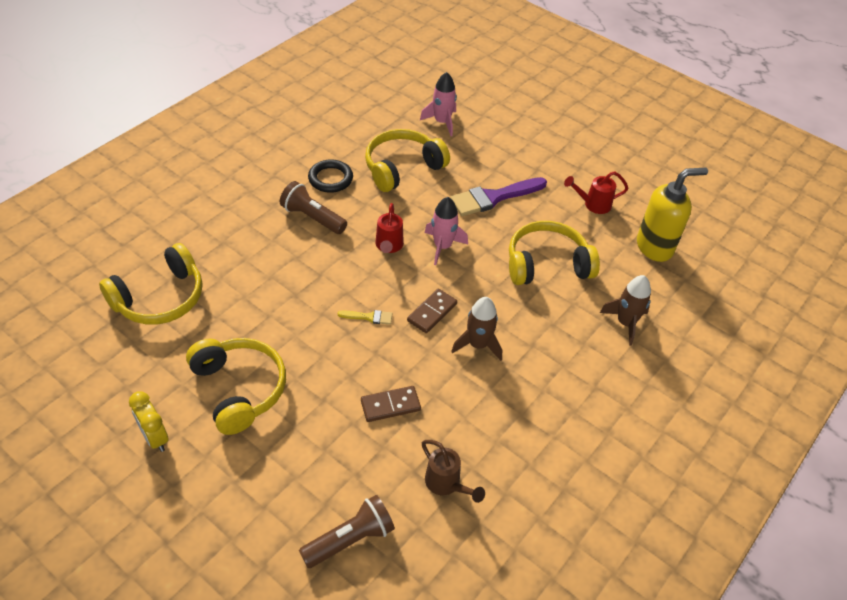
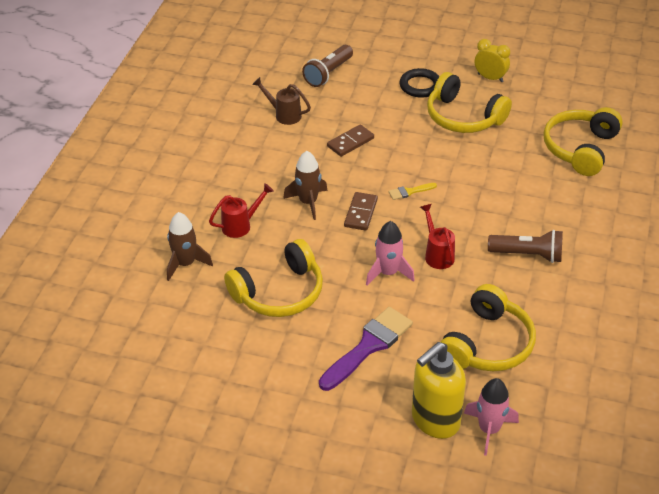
camera: 160 degrees right, 5 degrees down
black ring [308,159,353,193] -> black ring moved to [400,68,440,98]
red watering can [564,171,628,214] -> red watering can moved to [209,183,274,238]
yellow soap dispenser [637,168,708,262] -> yellow soap dispenser moved to [412,342,466,439]

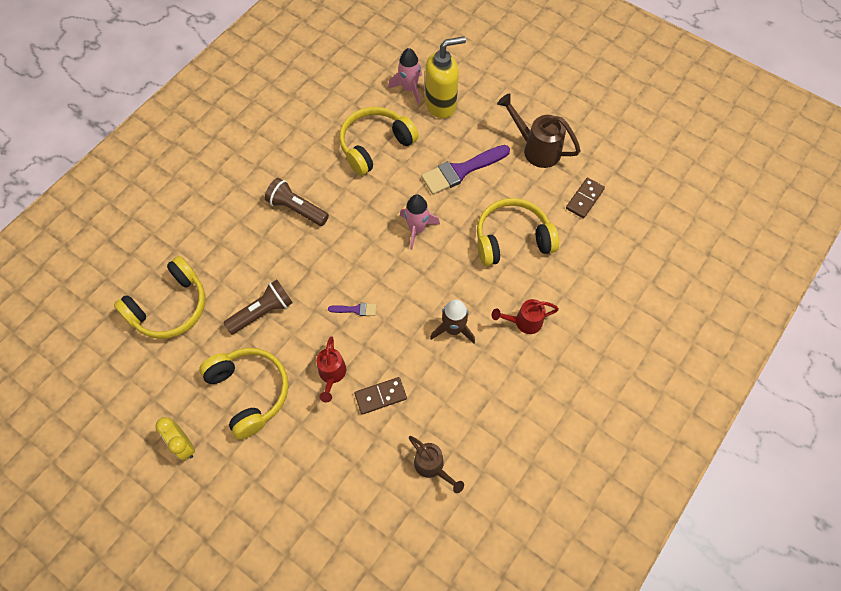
camera: 160 degrees left, 20 degrees up
brown rocket [167,212,213,281] -> none
brown flashlight [302,45,353,87] -> brown flashlight moved to [223,280,293,335]
brown domino [344,192,378,231] -> brown domino moved to [566,177,605,218]
yellow brush [389,183,437,200] -> purple brush [328,303,376,316]
black ring [400,68,440,98] -> none
red watering can [420,204,455,269] -> red watering can moved to [316,337,346,402]
none -> brown watering can [497,93,581,168]

